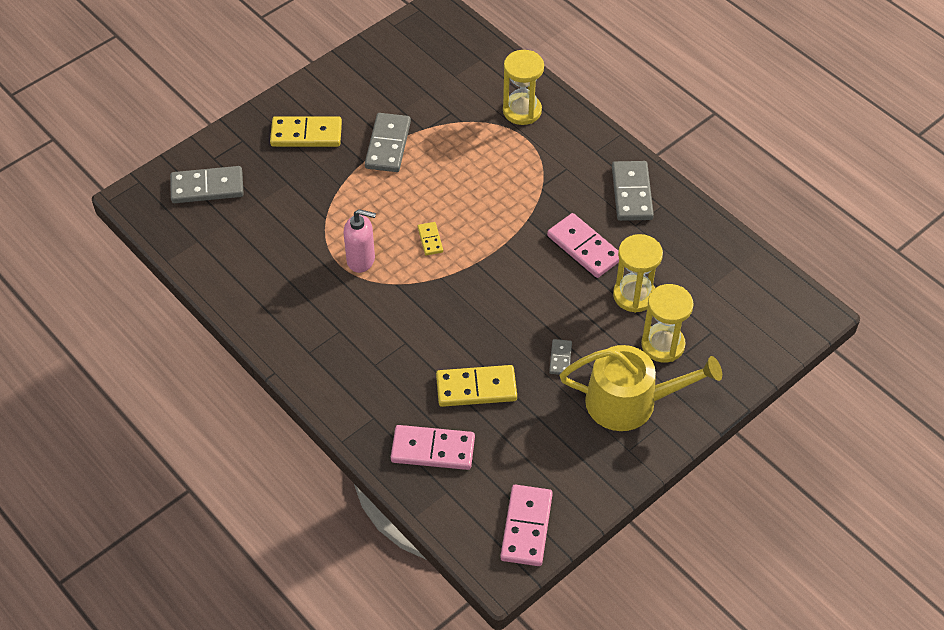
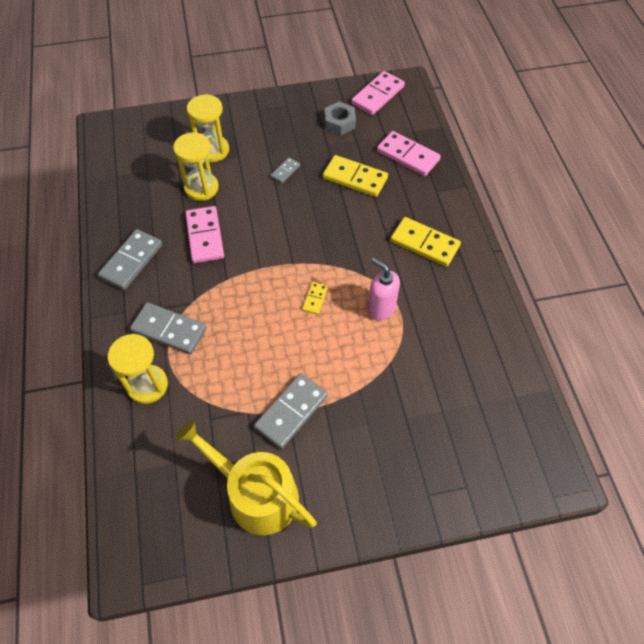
camera: 150 degrees left, 5 degrees up
grey domino [170,166,244,203] -> grey domino moved to [130,302,207,355]
yellow domino [270,116,342,147] -> yellow domino moved to [390,217,461,267]
yellow watering can [560,345,722,431] -> yellow watering can moved to [175,419,317,535]
none -> grey nut [325,102,356,135]

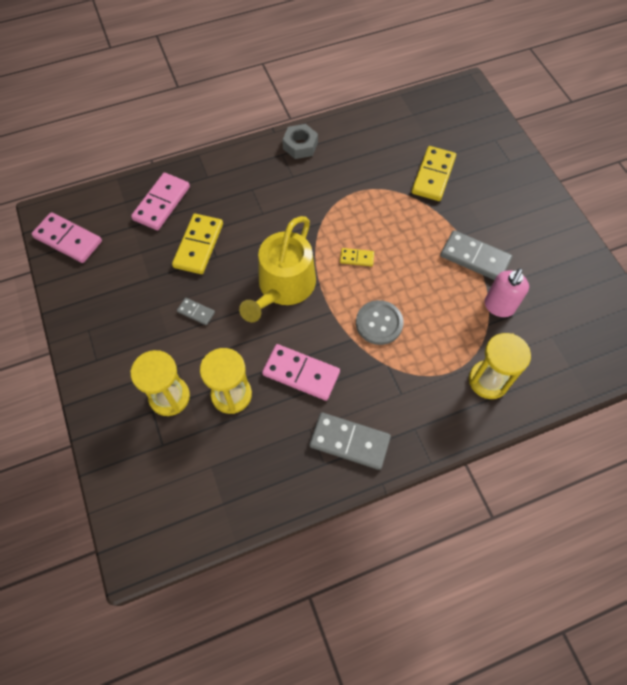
camera: 100 degrees left, 5 degrees up
grey domino [130,302,207,355] -> none
yellow watering can [175,419,317,535] -> yellow watering can moved to [239,216,316,322]
pink domino [185,206,224,263] -> pink domino turned 45 degrees clockwise [262,344,340,401]
grey nut [325,102,356,135] -> grey nut moved to [282,124,318,159]
pink soap dispenser [368,258,400,320] -> pink soap dispenser moved to [485,268,529,317]
yellow domino [390,217,461,267] -> yellow domino moved to [412,146,456,201]
none -> grey button [356,300,403,345]

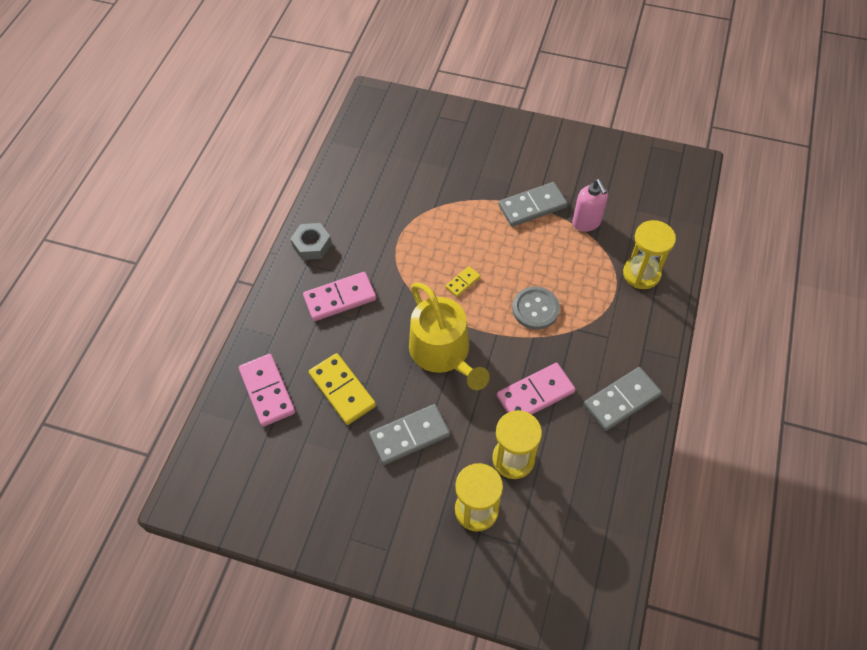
camera: 50 degrees left, 5 degrees down
pink domino [32,212,102,263] -> pink domino moved to [303,272,376,321]
grey domino [177,298,215,325] -> grey domino [369,404,450,465], size x1.95
yellow domino [412,146,456,201] -> none

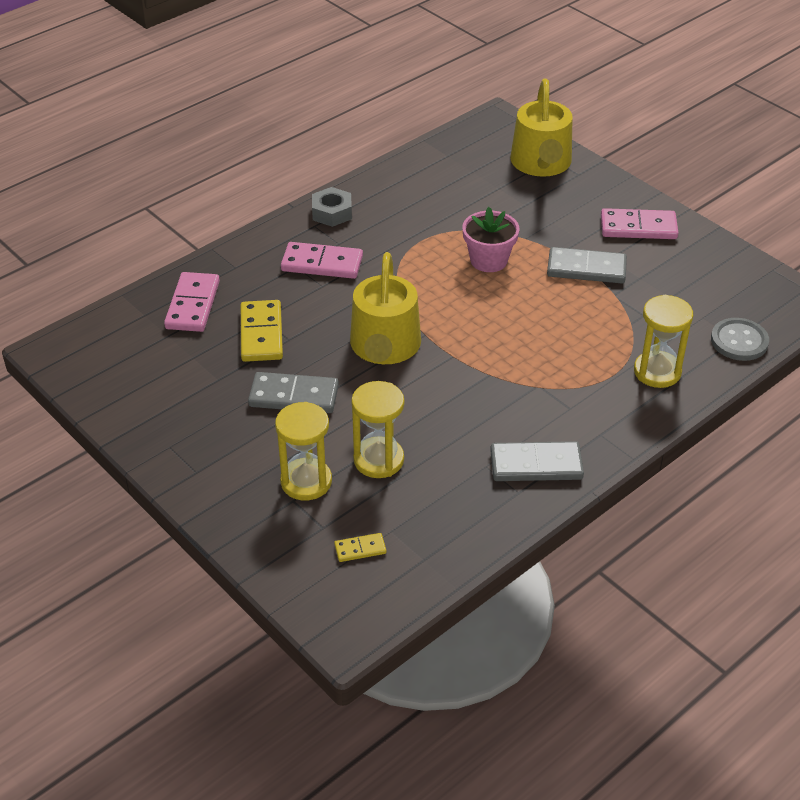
camera: 30 degrees right, 15 degrees down
yellow domino [445,266,480,297] -> yellow domino moved to [334,533,386,562]
pink domino [497,363,575,415] -> pink domino moved to [601,208,678,239]
grey button [512,287,560,330] -> grey button moved to [711,318,769,361]
pink soap dispenser [572,179,608,232] -> none
none -> pink flower pot [462,207,520,272]
none -> yellow watering can [510,79,573,177]

